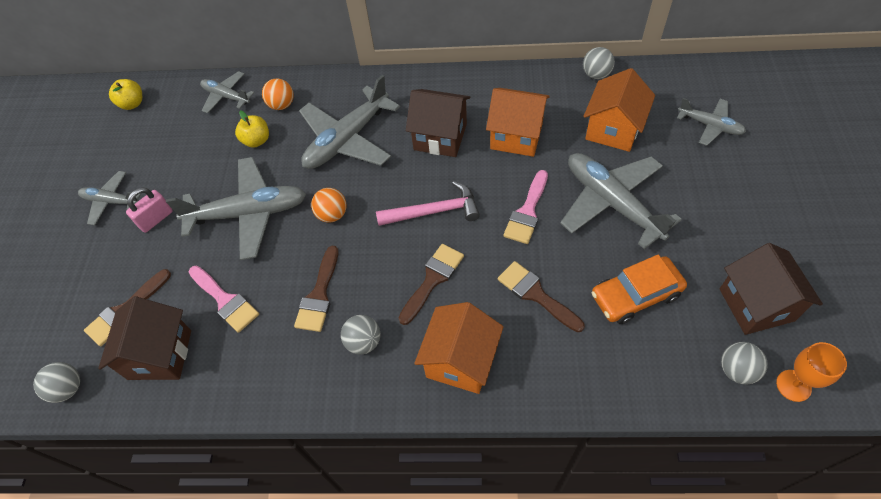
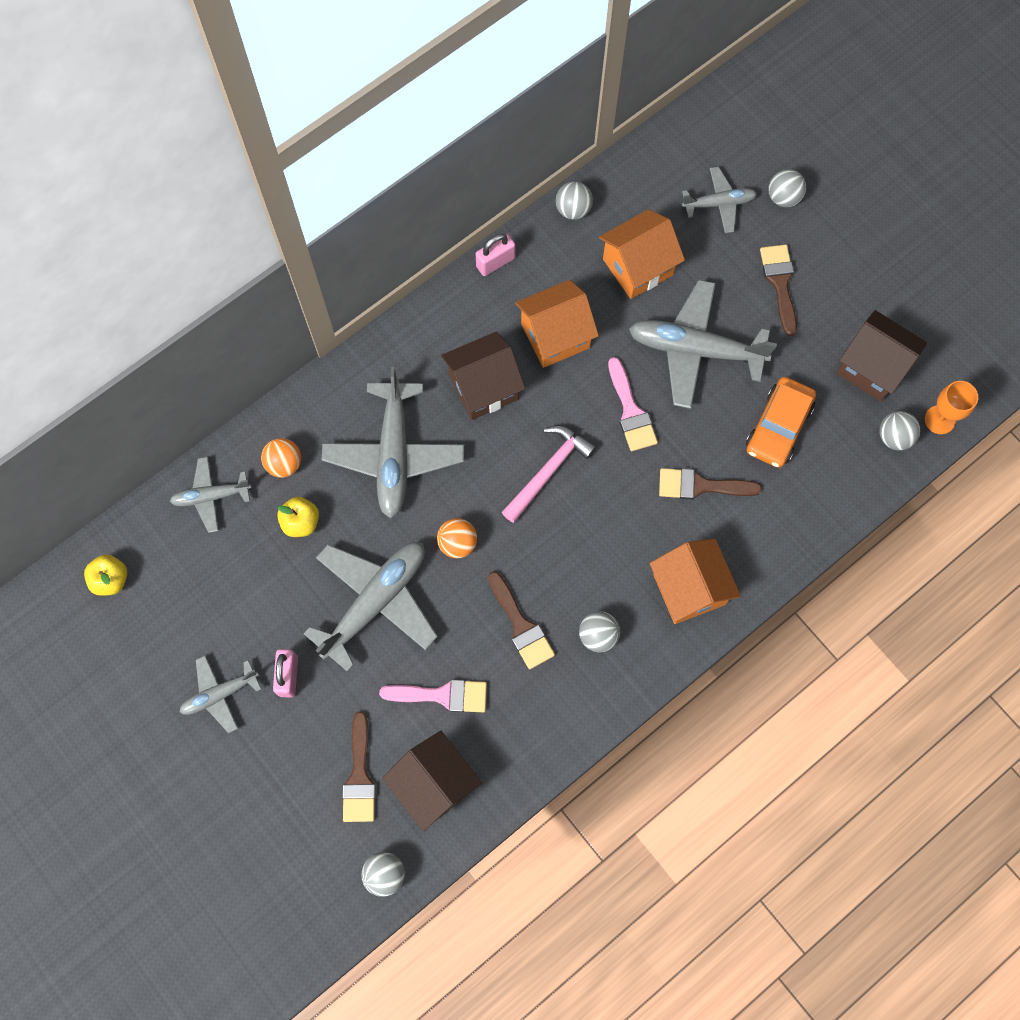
camera: 45 degrees left, 15 degrees up
brown brush [399,244,464,325] -> brown brush moved to [760,244,797,336]
orange house [583,68,655,152] -> orange house turned 75 degrees clockwise [599,209,685,299]
none -> pink padlock [476,234,515,276]
none -> grey ball [768,169,806,207]

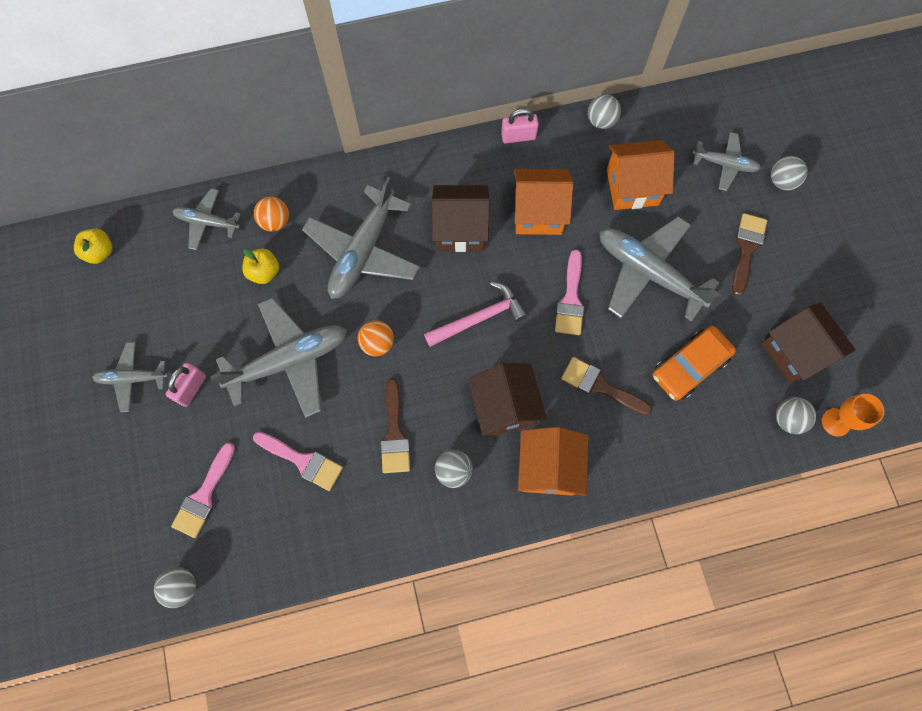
camera: 25 degrees right, 0 degrees up
brown brush [342,711,376,822] -> pink brush [171,443,235,538]
brown house [382,731,482,832] -> brown house moved to [468,363,547,437]

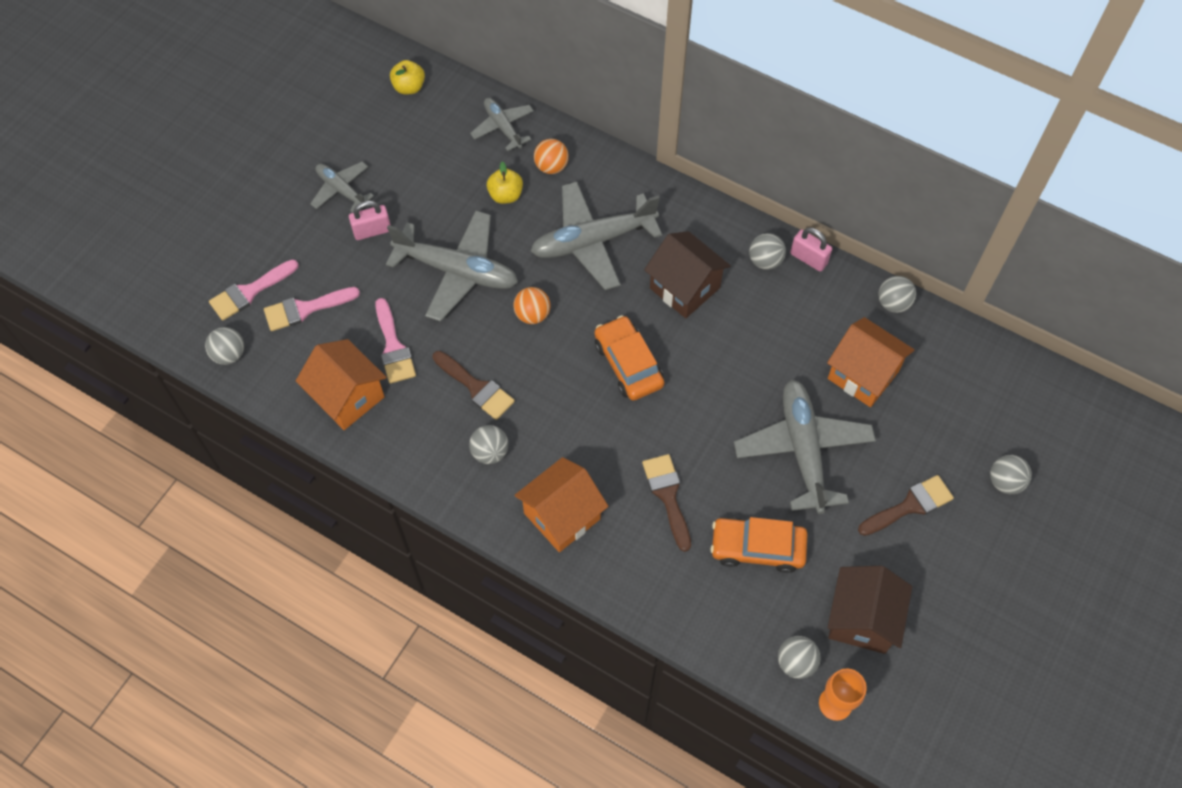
camera: 45 degrees right, 10 degrees down
brown brush [381,379,410,473] -> brown brush turned 90 degrees counterclockwise [433,351,515,420]
pink hammer [424,282,528,347] -> orange car [594,315,664,401]
brown house [468,363,547,437] -> none
orange house [514,169,573,235] -> orange house moved to [296,339,386,430]
pink brush [555,250,584,335] -> pink brush moved to [209,259,299,321]
grey plane [692,132,761,191] -> none
none -> grey ball [749,233,786,270]

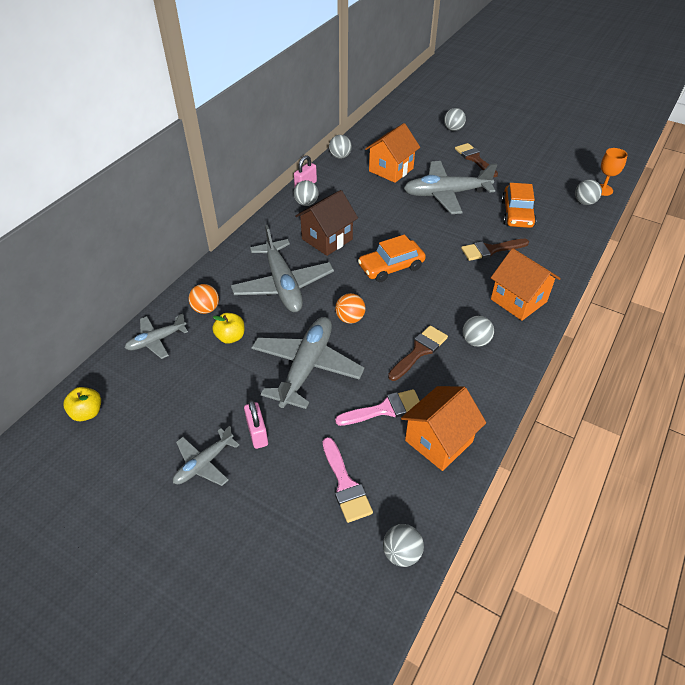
camera: 90 degrees left, 15 degrees down
pink brush [209,259,299,321] -> none
brown house [828,566,912,654] -> none

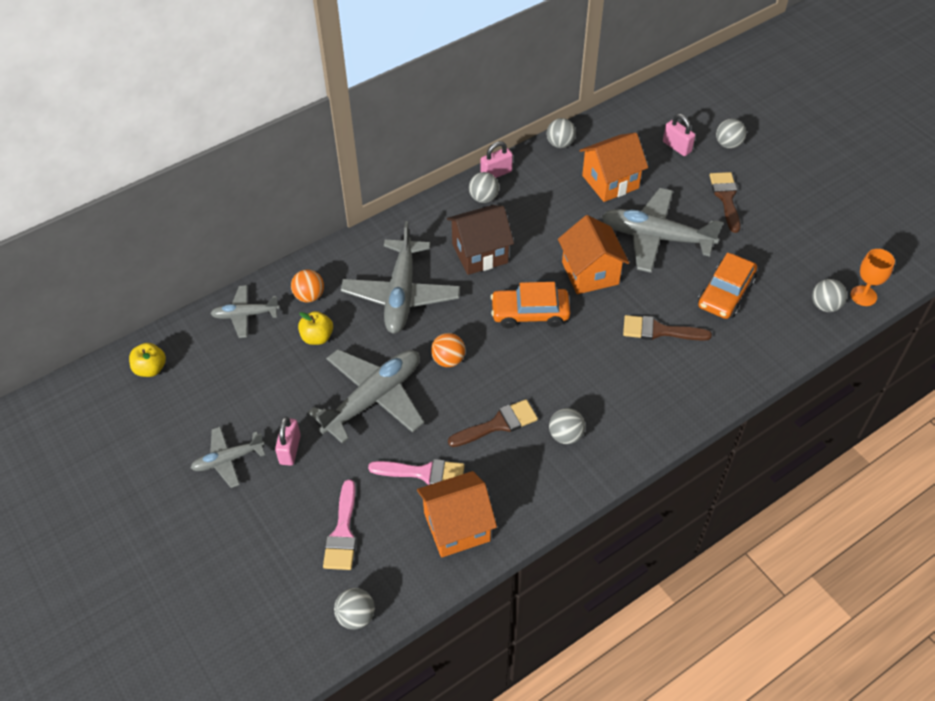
camera: 25 degrees right, 5 degrees up
orange house [491,248,561,321] -> orange house moved to [558,215,629,294]
none -> pink padlock [663,114,695,156]

